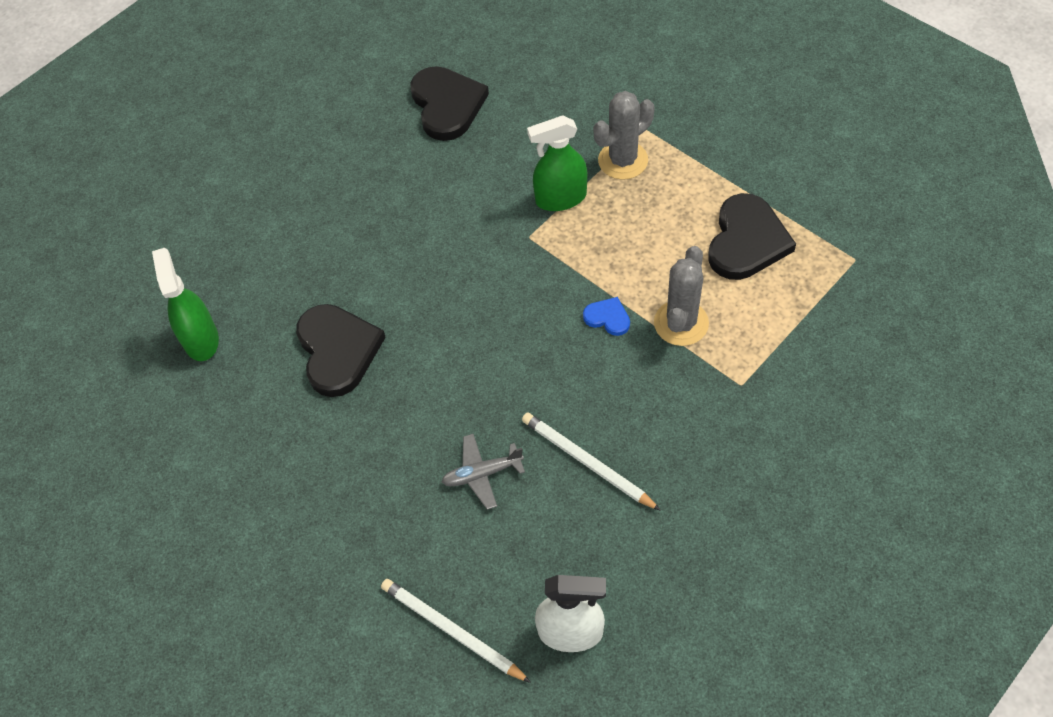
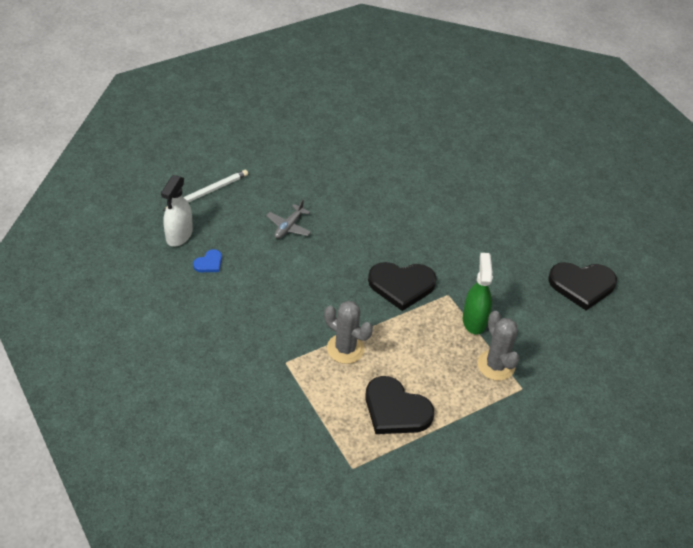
camera: 100 degrees right, 10 degrees down
green spray bottle [152,248,219,361] -> none
black heart [296,304,386,397] -> black heart moved to [368,262,437,311]
grey plane [442,434,525,510] -> grey plane turned 150 degrees counterclockwise [266,200,311,239]
white pencil [522,412,661,511] -> none
blue heart [583,297,630,336] -> blue heart moved to [193,249,222,272]

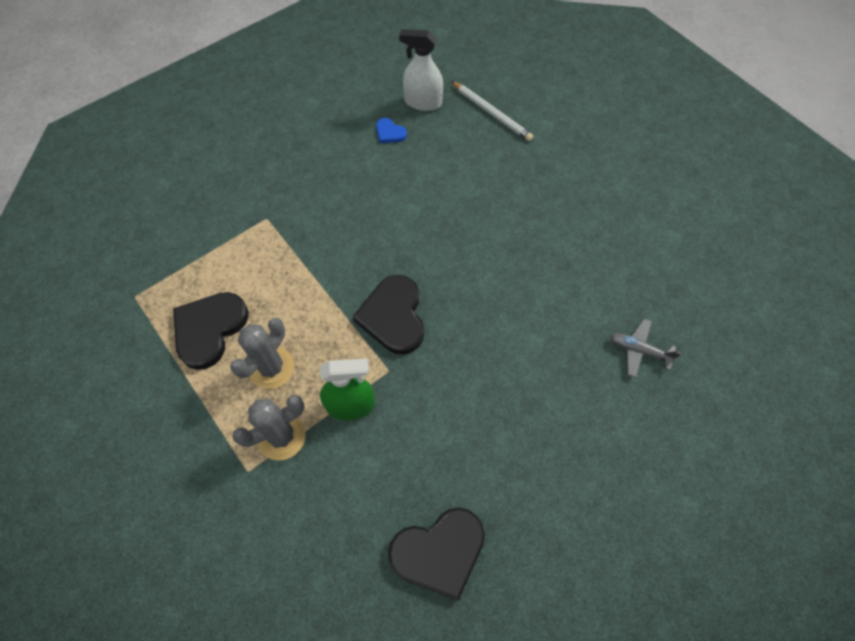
camera: 85 degrees right, 15 degrees up
grey plane [266,200,311,239] -> grey plane moved to [610,319,681,378]
grey cactus [324,301,373,364] -> grey cactus moved to [230,318,294,389]
black heart [548,262,617,310] -> black heart turned 105 degrees counterclockwise [388,508,485,601]

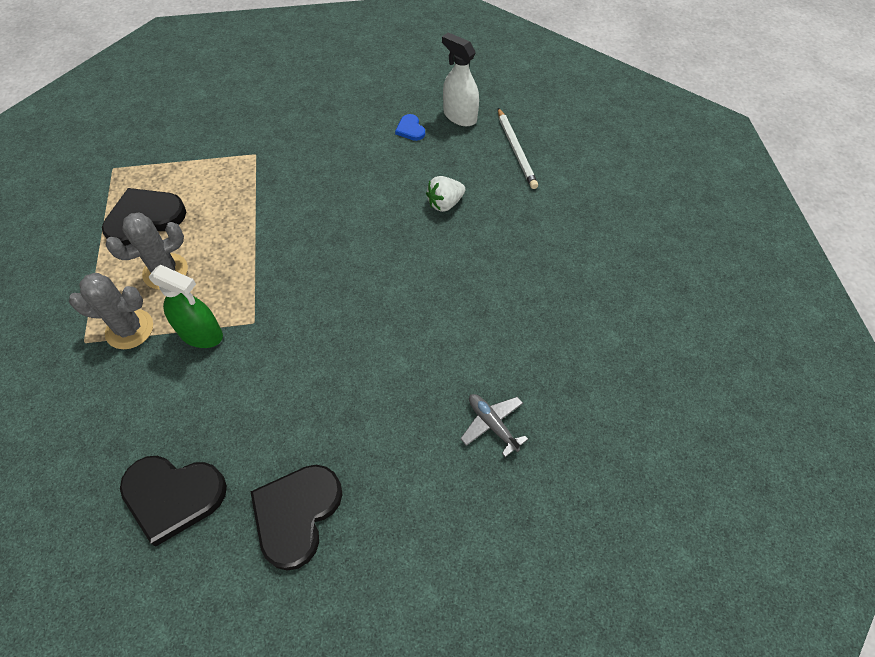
camera: 30 degrees right, 5 degrees down
black heart [353,275,424,354] -> black heart moved to [251,465,343,571]
none -> white strawberry [426,176,465,212]

